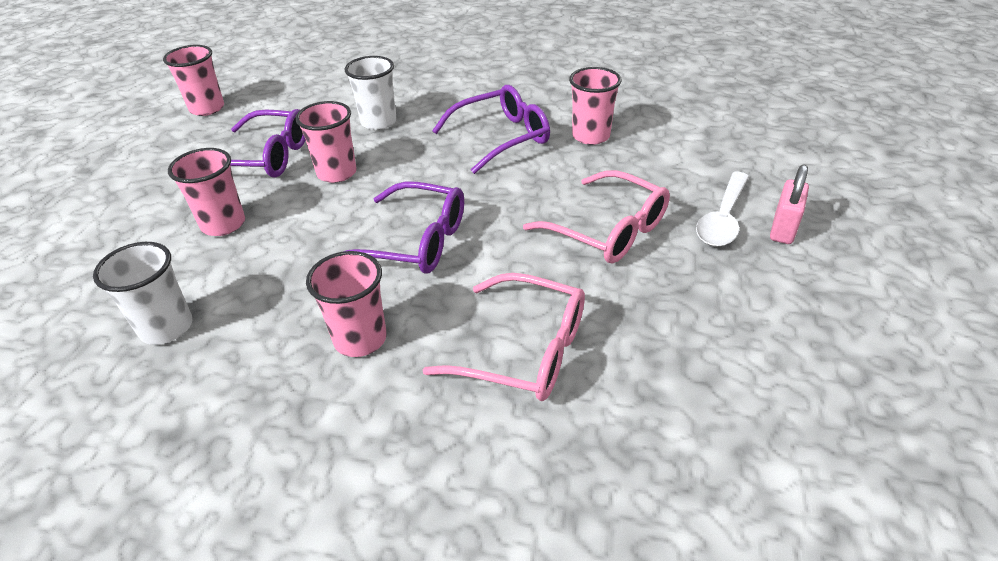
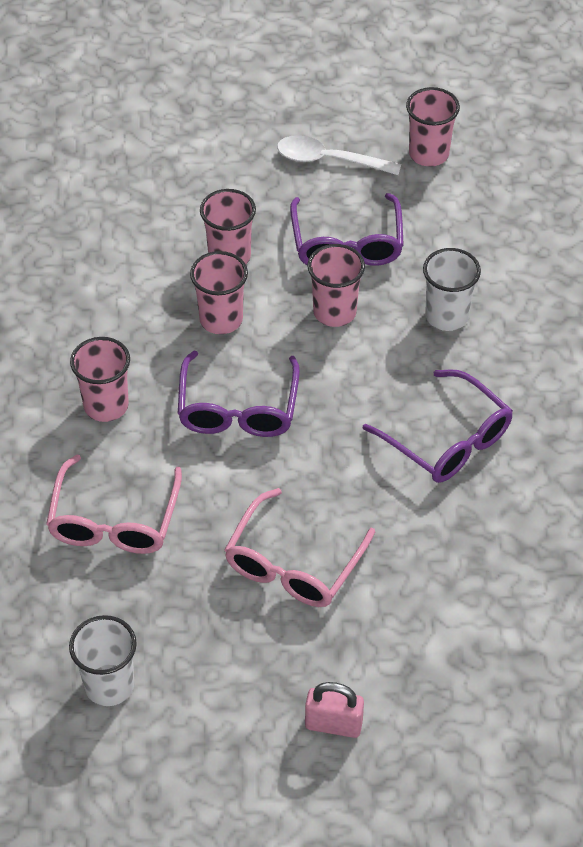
camera: 75 degrees right, 10 degrees up
white cup [93,242,193,345] -> white cup moved to [69,615,137,706]
pink cup [569,67,622,145] -> pink cup moved to [190,251,248,334]
white spoon [696,172,749,247] -> white spoon moved to [277,135,401,175]

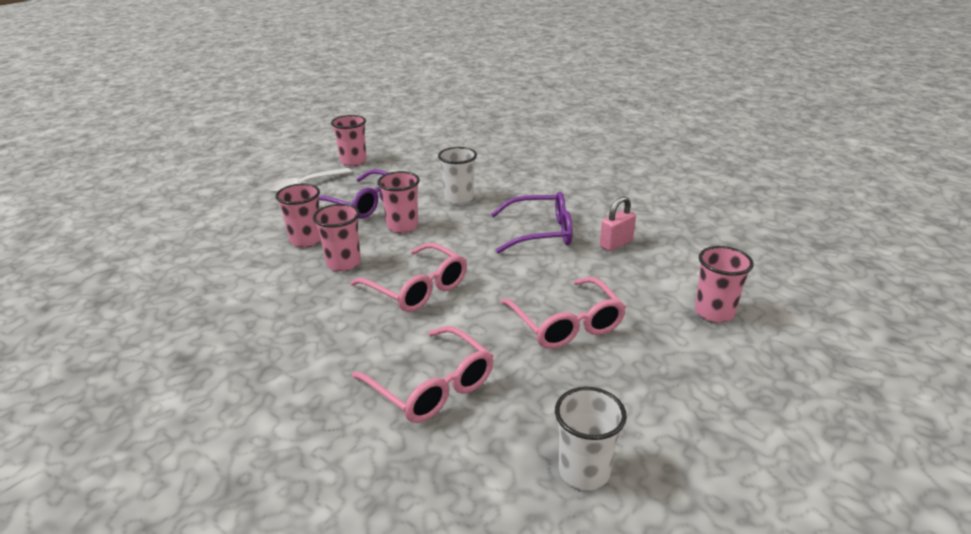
camera: 50 degrees left, 20 degrees down
pink cup [70,337,130,422] -> pink cup moved to [695,246,754,323]
purple glasses [178,351,300,437] -> pink glasses [350,243,467,312]
pink padlock [305,682,364,738] -> pink padlock moved to [600,196,636,251]

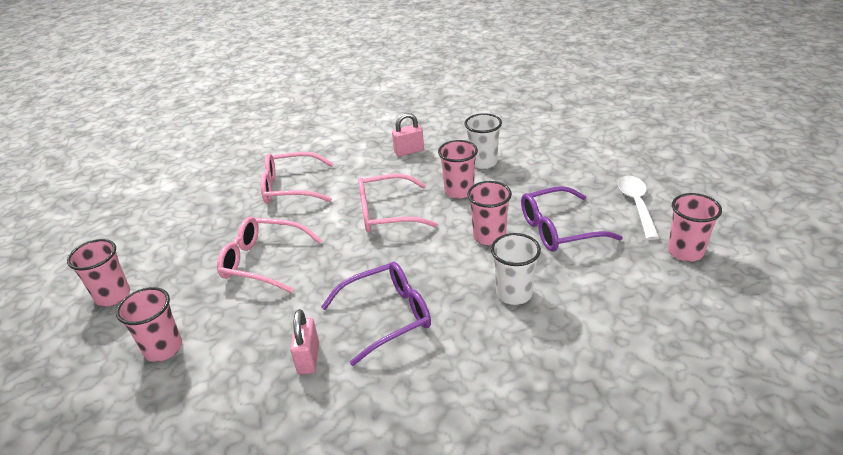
camera: 130 degrees right, 5 degrees up
pink cup [275,183,321,247] -> pink cup moved to [67,239,130,306]
purple glasses [491,192,573,253] -> purple glasses turned 150 degrees counterclockwise [321,262,431,366]
white cup [555,387,627,490] -> white cup moved to [464,113,502,169]
none -> pink padlock [392,113,424,156]

